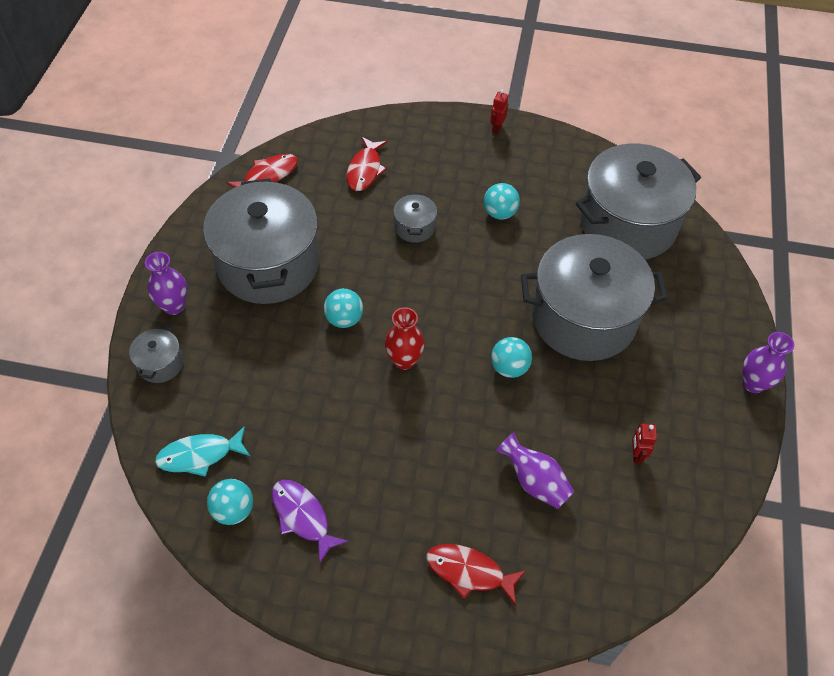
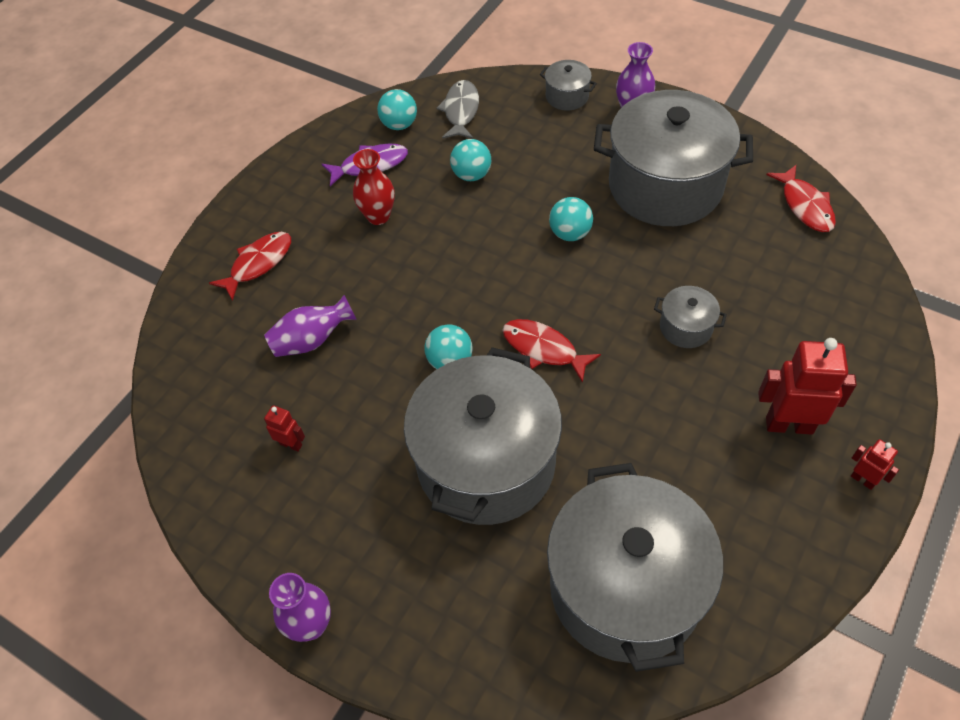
camera: 115 degrees right, 0 degrees up
turquoise fish [155,426,250,477] -> grey fish [436,80,479,139]
red fish [347,137,387,191] -> red fish moved to [502,319,601,383]
red vase [385,307,425,370] -> red vase moved to [353,149,395,225]
turquoise ball [484,183,520,220] -> turquoise ball moved to [450,139,491,181]
none -> red robot [758,338,857,435]

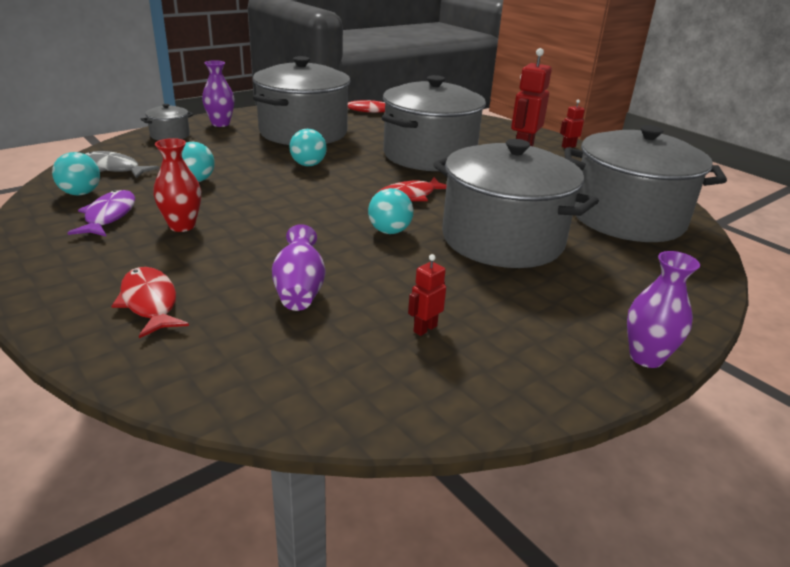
camera: 75 degrees left, 25 degrees down
grey pot [654,286,727,348] -> grey pot [382,75,486,171], size x2.41

